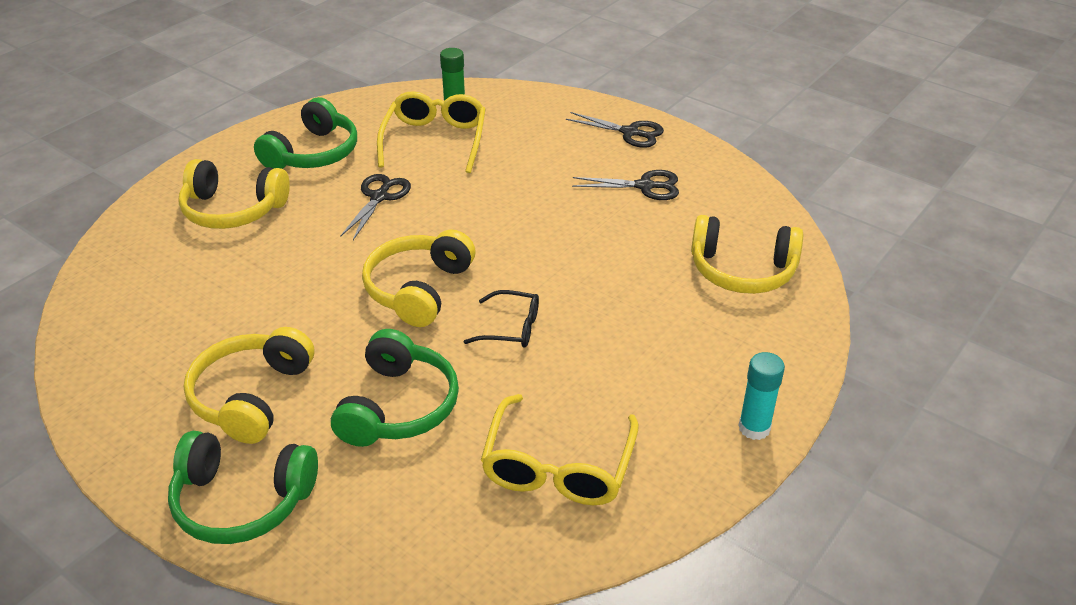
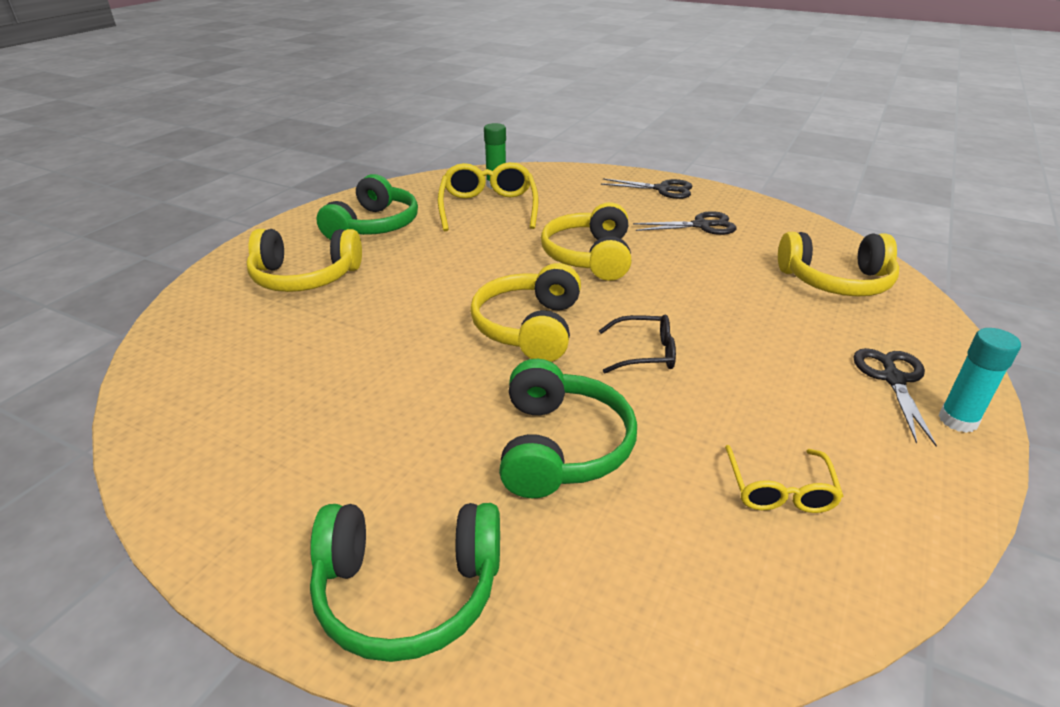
camera: 10 degrees left, 5 degrees down
yellow headphones [184,327,314,444] -> yellow headphones moved to [541,202,631,281]
black scissors [340,174,411,240] -> black scissors moved to [853,348,937,447]
yellow glasses [481,394,639,505] -> yellow glasses [725,445,843,513], size x0.58

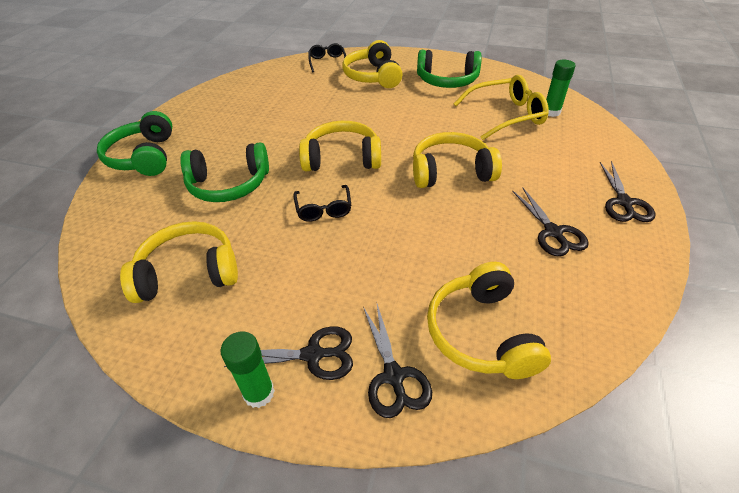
camera: 80 degrees right, 10 degrees up
yellow glasses [725,445,843,513] -> yellow headphones [120,221,238,303]
turquoise glue stick [938,328,1021,433] -> green glue stick [220,332,275,408]
none -> black glasses [308,43,346,72]
none -> black scissors [363,304,432,418]

